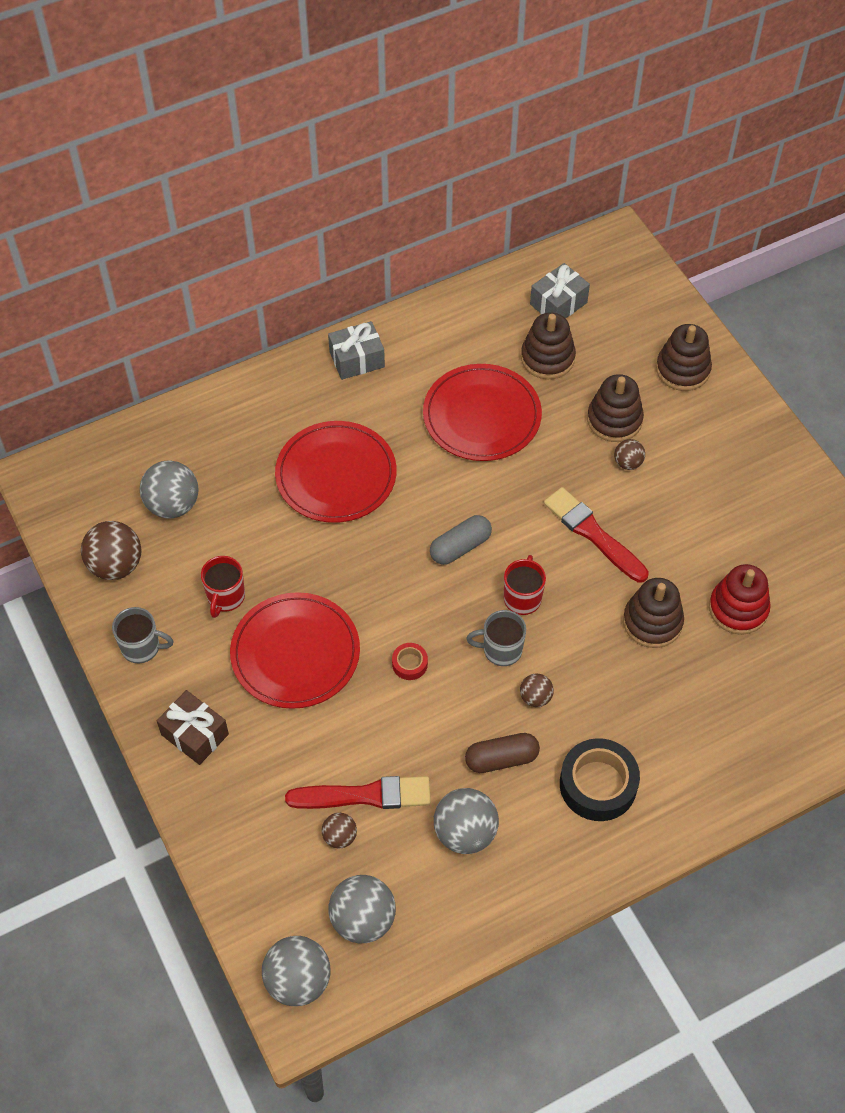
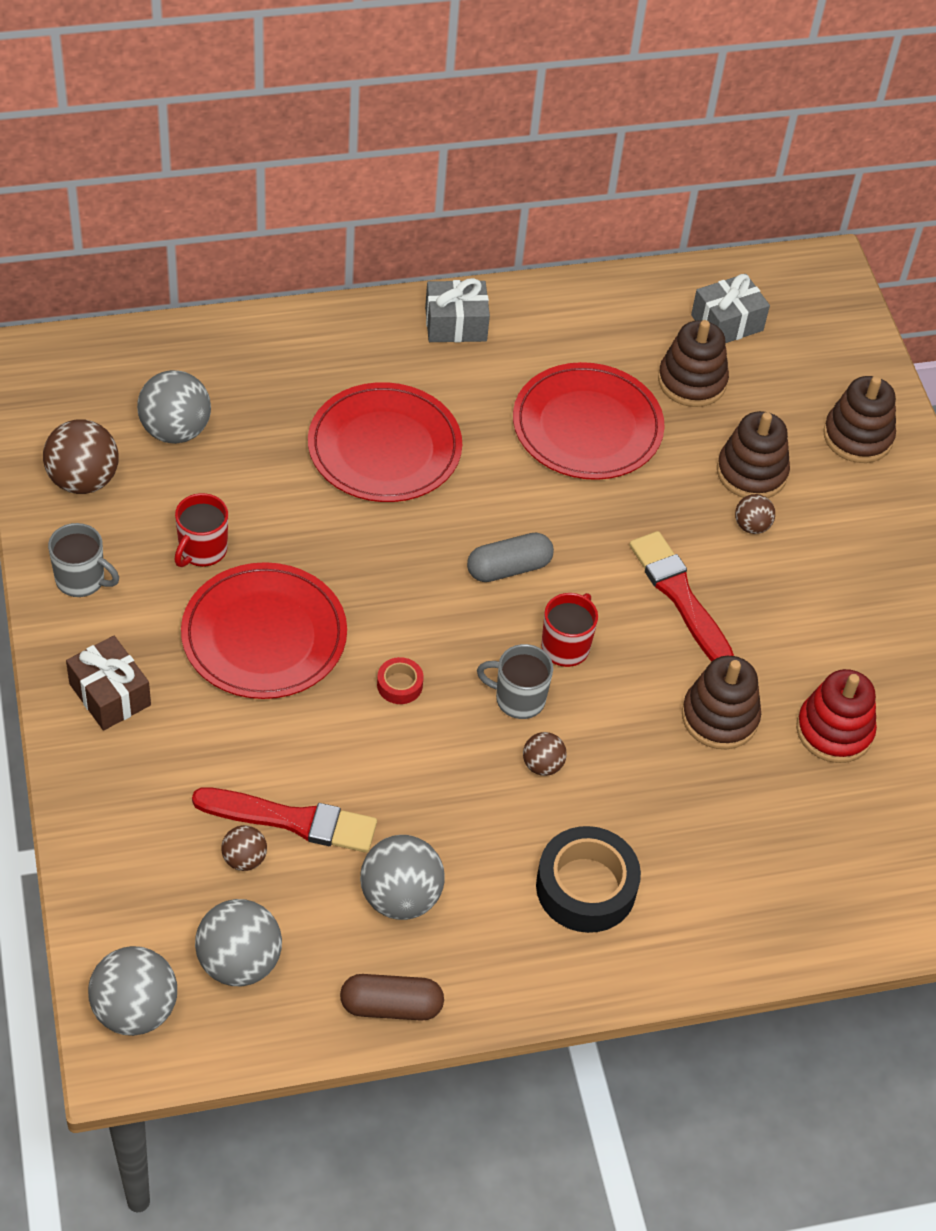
camera: 10 degrees right, 5 degrees down
brown capsule [465,733,540,773] -> brown capsule moved to [340,974,444,1021]

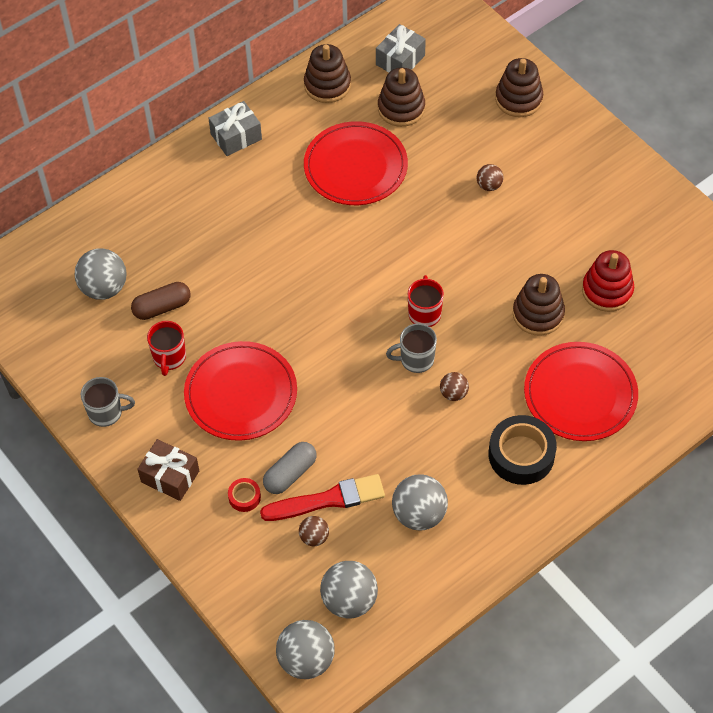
camera: 20 degrees left, 5 degrees up
brown ball [43,419,119,494] -> none
red plate [308,382,462,502] -> red plate moved to [524,342,638,441]
brown capsule [340,974,444,1021] -> brown capsule moved to [131,282,191,320]
red tape [377,657,424,704] -> red tape moved to [228,478,261,512]
grey capsule [467,533,554,582] -> grey capsule moved to [263,442,317,494]
red brush [629,531,734,661] -> none
brown stacking toy [717,411,790,498] -> brown stacking toy moved to [304,44,351,103]

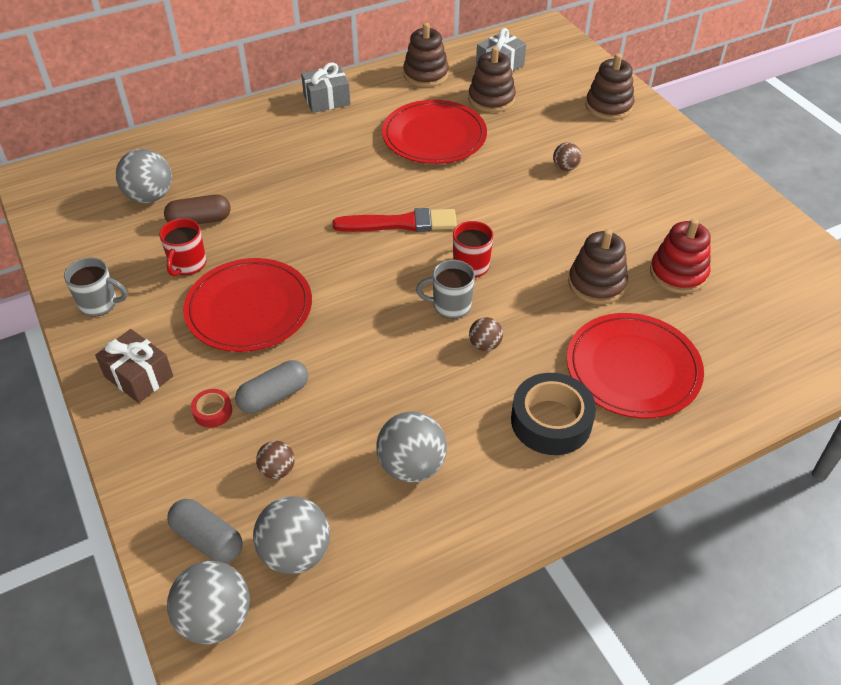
camera: 10 degrees right, 10 degrees down
red brush [260,474,385,521] -> red brush moved to [332,208,457,232]
none -> grey capsule [167,499,242,563]

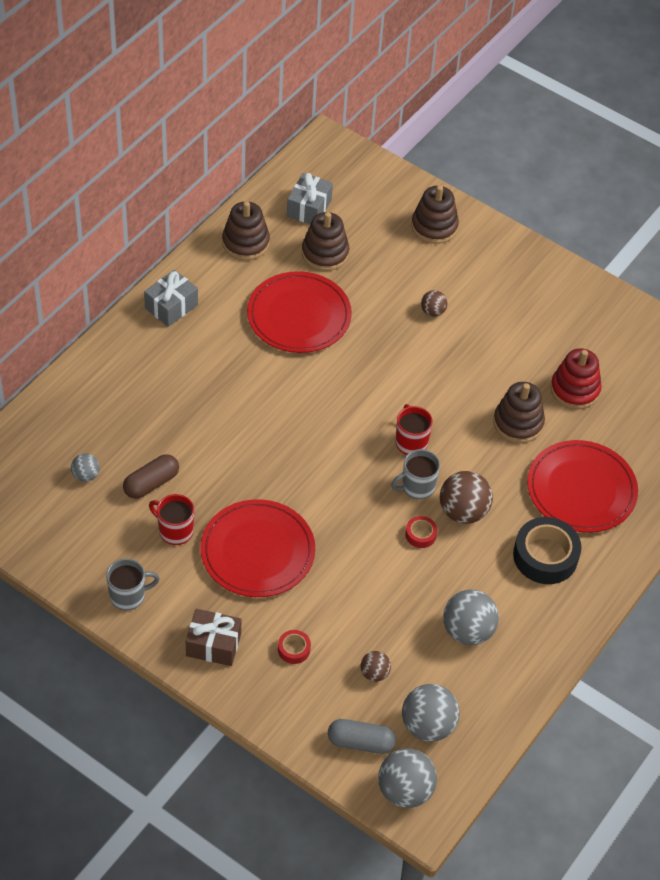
camera: 30 degrees left, 5 degrees up
grey ball [116,149,172,203] -> grey ball [71,453,100,482], size x0.54
red mug [159,218,206,276] -> red mug turned 135 degrees clockwise [149,494,194,545]
grey capsule [235,360,308,413] -> none
red brush [332,208,457,232] -> none
brown ball [469,317,503,351] -> brown ball [440,471,493,524], size x1.84
none -> red tape [405,516,437,548]

